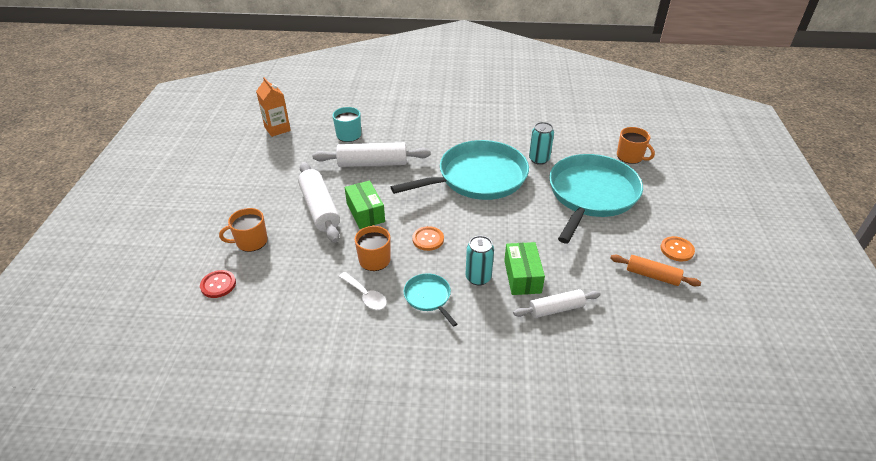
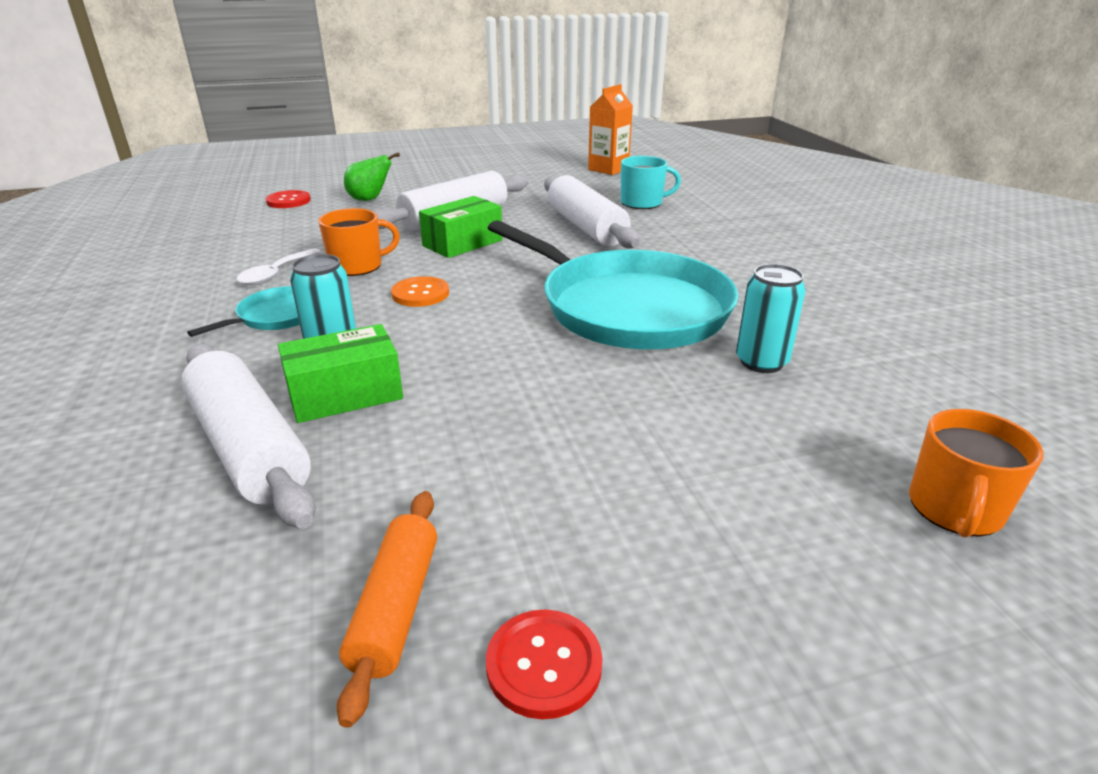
camera: 70 degrees right, 10 degrees down
orange mug [219,208,268,252] -> green pear [344,152,400,201]
white rolling pin [513,289,601,318] -> white rolling pin [181,344,316,529], size x1.63
turquoise pan [549,154,643,244] -> none
orange button [661,236,695,261] -> red button [486,610,603,719]

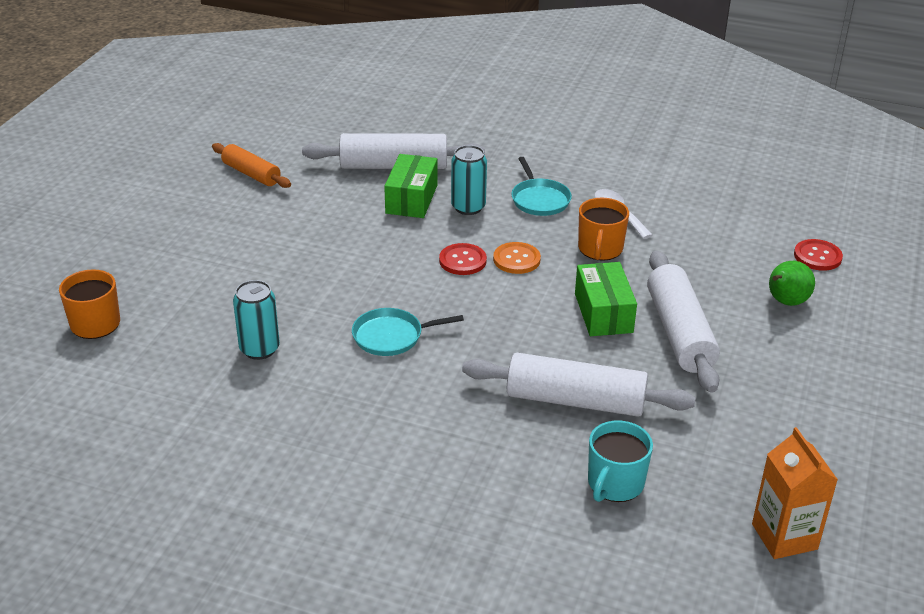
camera: 125 degrees right, 5 degrees up
red button [486,610,603,719] -> red button moved to [439,243,487,275]
turquoise pan [488,220,738,349] -> turquoise pan [352,308,464,356], size x0.43

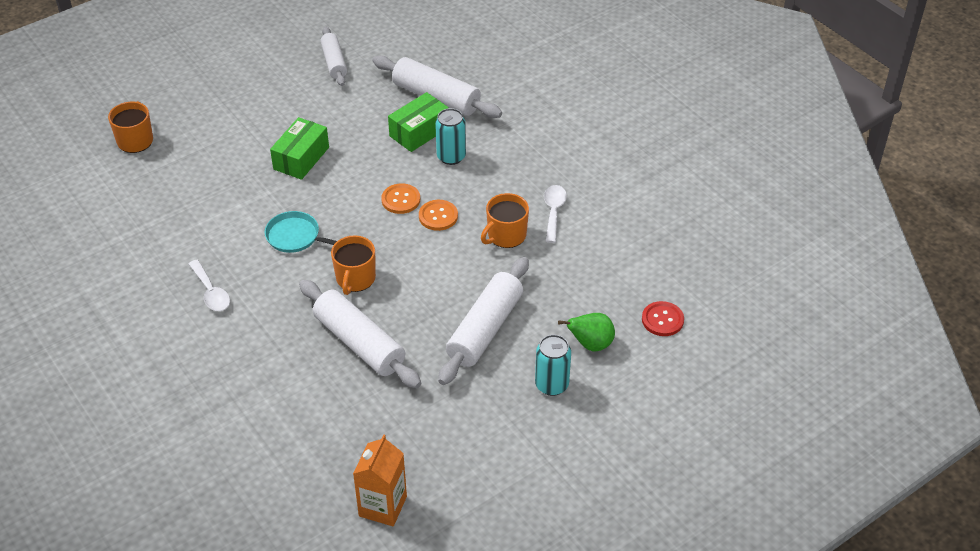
camera: 35 degrees right, 10 degrees up
orange rolling pin [212,143,291,188] -> white rolling pin [320,27,347,86]
turquoise can [233,280,280,360] -> turquoise can moved to [535,334,571,396]
red button [439,243,487,275] -> orange button [381,183,420,214]
turquoise pan [511,157,572,216] -> none
green box [575,262,637,336] -> green box moved to [270,117,329,180]
turquoise mug [588,421,653,502] -> none
none -> white spoon [189,260,230,311]
none -> orange mug [331,235,376,295]

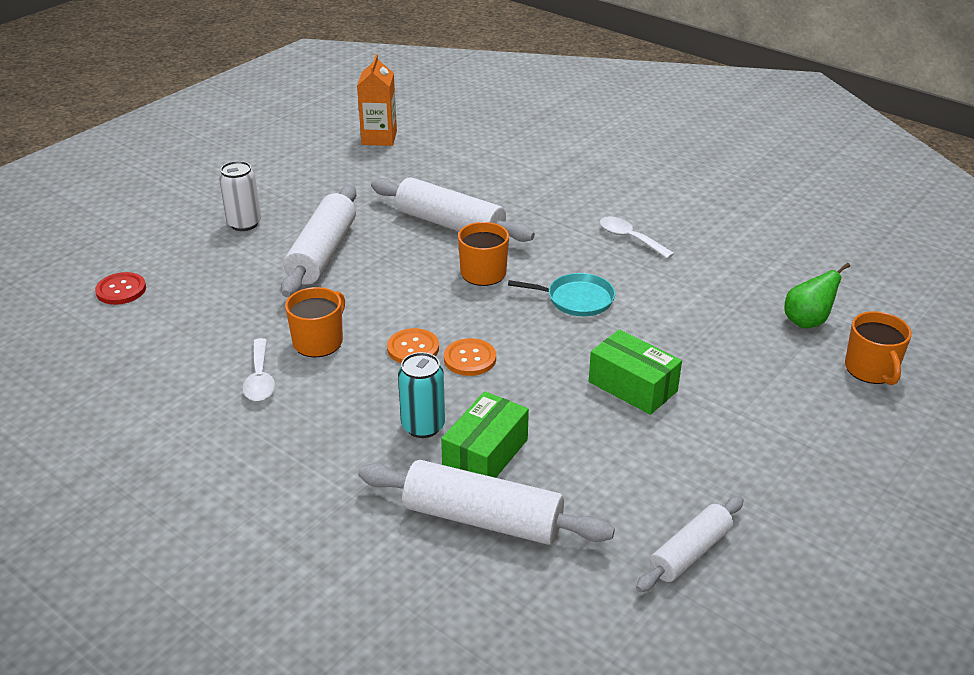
camera: 165 degrees right, 10 degrees down
green box [270,117,329,180] -> green box turned 60 degrees counterclockwise [589,329,682,415]
white rolling pin [320,27,347,86] -> white rolling pin turned 75 degrees clockwise [636,496,744,592]
turquoise can [535,334,571,396] -> white can [219,161,261,231]
green pear [558,313,615,351] -> green pear moved to [784,263,850,328]

